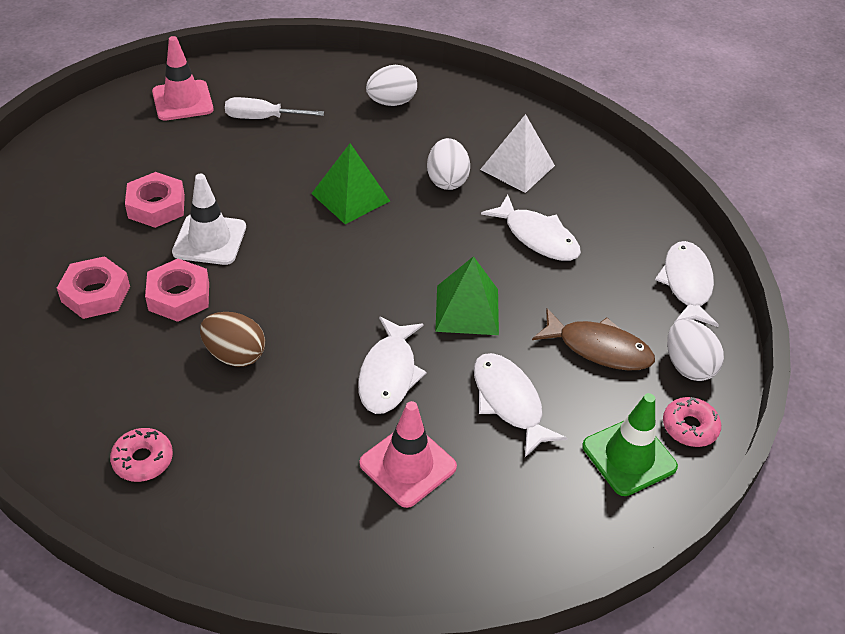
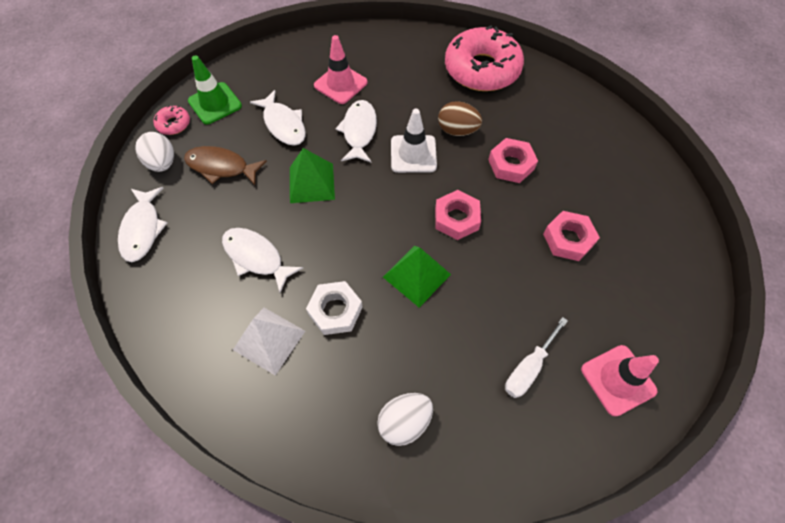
camera: 175 degrees right, 15 degrees up
pink nut [57,256,130,319] -> pink nut moved to [435,190,481,240]
pink donut [110,428,173,482] -> pink donut [445,25,524,91], size x2.38
white traffic cone [172,174,246,265] -> white traffic cone moved to [391,109,437,173]
white screwdriver [225,97,324,119] -> white screwdriver turned 135 degrees clockwise [505,317,568,398]
white egg [427,138,470,190] -> white nut [306,281,363,335]

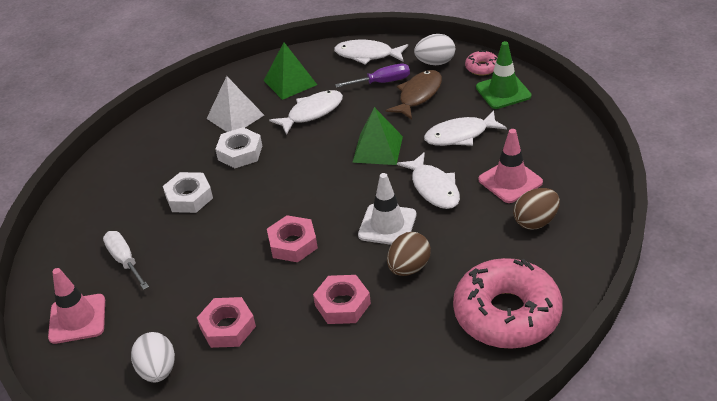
camera: 110 degrees right, 20 degrees down
white fish [335,100,377,163] -> white fish turned 45 degrees clockwise [397,152,460,209]
white egg [377,393,433,446] -> white egg moved to [131,332,175,382]
green pyramid [383,246,451,308] -> green pyramid moved to [264,43,317,100]
none -> white nut [163,172,213,213]
none -> purple screwdriver [335,63,410,88]
none -> brown egg [513,188,560,230]

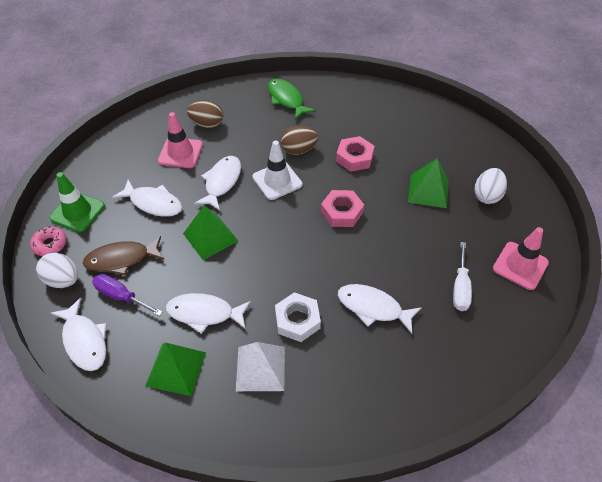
camera: 140 degrees left, 10 degrees up
white nut [163,172,213,213] -> white fish [338,284,422,334]
pink nut [197,297,256,348] -> green pyramid [408,158,449,208]
pink donut [453,258,563,349] -> green fish [268,78,315,120]

